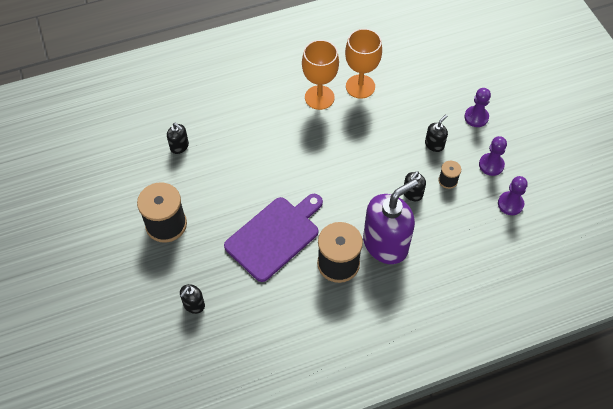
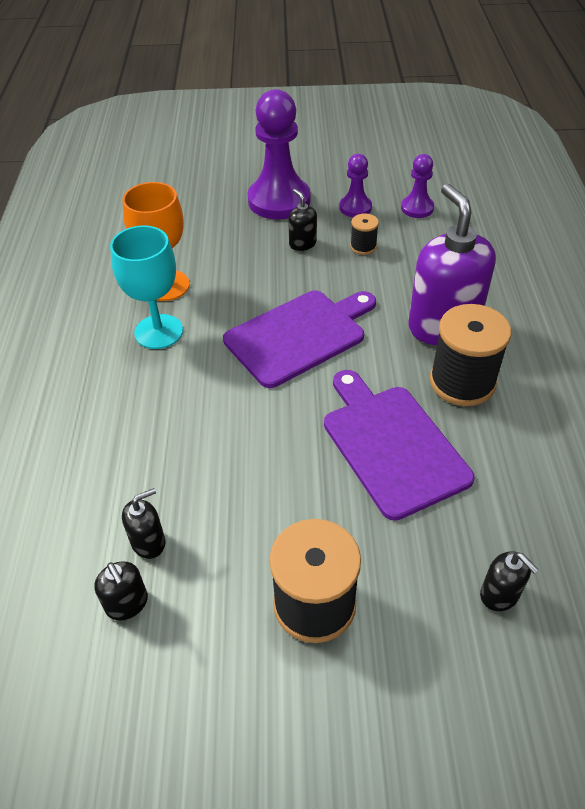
camera: 70 degrees left, 10 degrees down
orange goblet [302,40,339,110] -> turquoise goblet [110,226,183,349]
black soap dispenser [404,171,426,201] -> black soap dispenser moved to [94,562,148,620]
purple pawn [464,88,491,127] -> purple pawn [248,89,311,220], size x1.95
none -> purple cutting board [223,291,376,388]

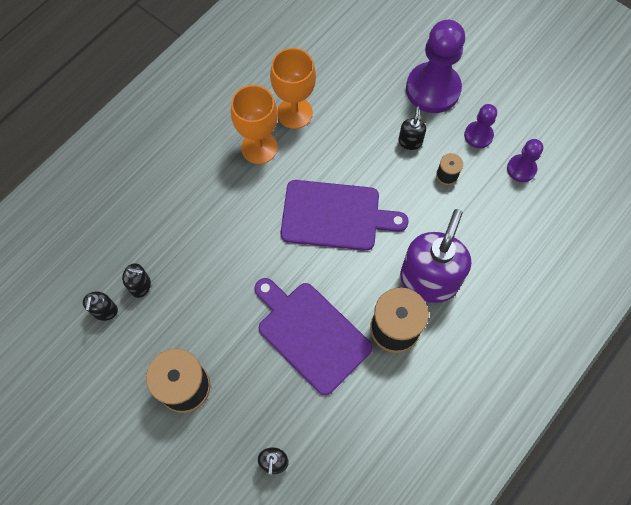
camera: 40 degrees right, 20 degrees up
turquoise goblet [110,226,183,349] -> orange goblet [231,85,278,164]
purple cutting board [324,370,474,521] -> purple cutting board turned 60 degrees counterclockwise [254,278,372,395]

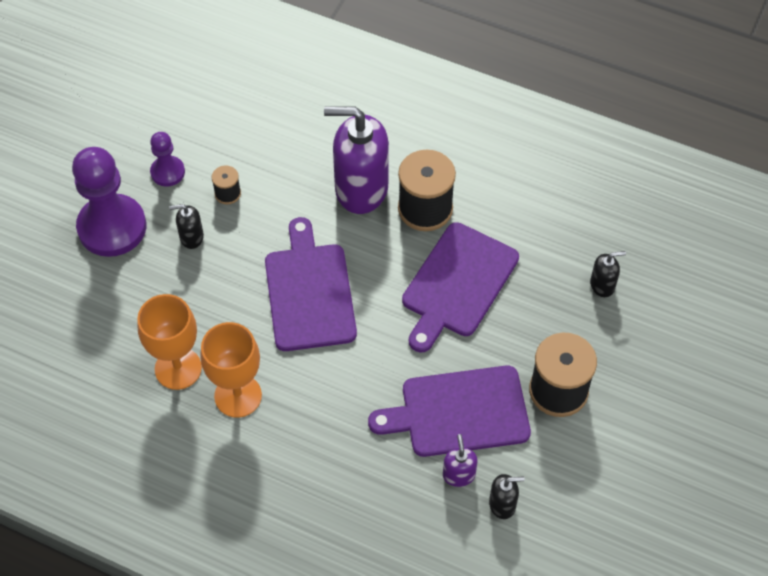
camera: 105 degrees left, 10 degrees down
black soap dispenser [122,263,151,298] -> purple soap dispenser [443,434,478,487]
purple pawn [507,139,543,182] -> none
none -> purple cutting board [368,365,531,457]

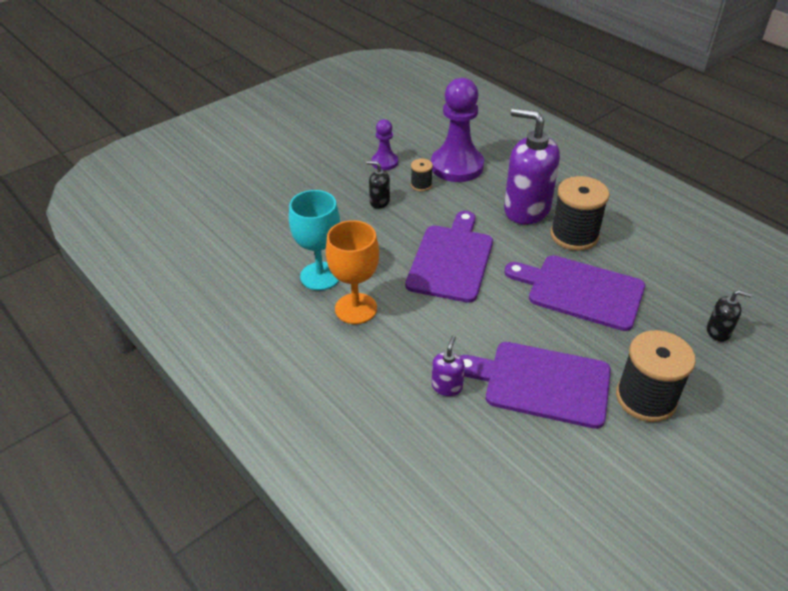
camera: 25 degrees right, 15 degrees down
purple pawn [72,147,146,257] -> purple pawn moved to [431,78,484,182]
orange goblet [137,294,202,390] -> turquoise goblet [289,190,340,290]
purple cutting board [402,222,519,352] -> purple cutting board turned 60 degrees clockwise [504,255,645,331]
purple soap dispenser [443,434,478,487] -> purple soap dispenser moved to [432,336,465,396]
black soap dispenser [489,474,525,519] -> none

